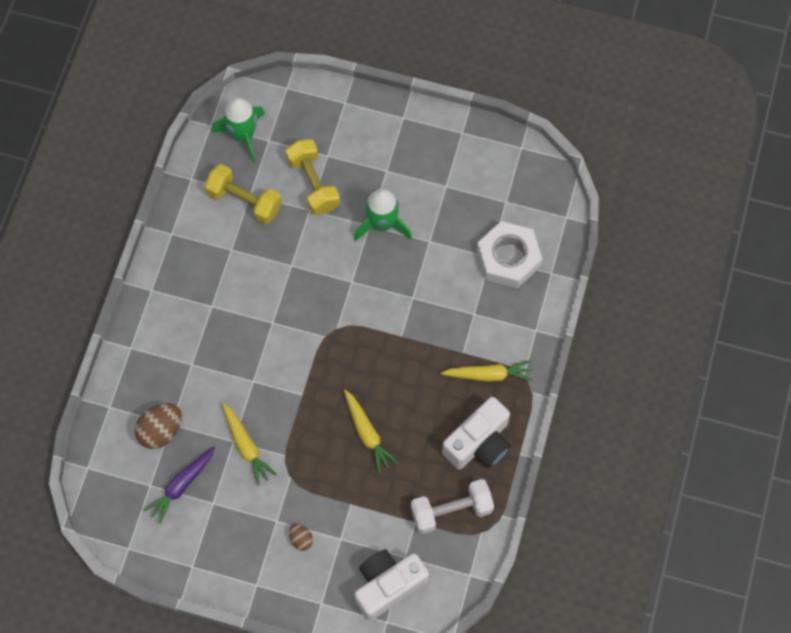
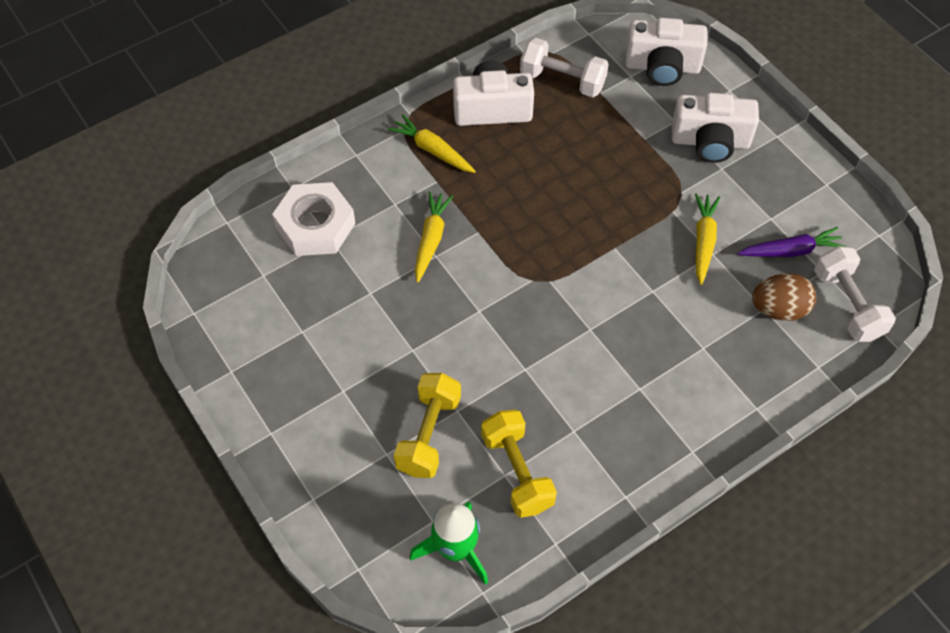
camera: 140 degrees left, 10 degrees down
brown egg [289,524,313,551] -> white camera [672,93,759,163]
yellow carrot [344,390,398,473] -> yellow carrot moved to [415,191,453,283]
green rocket [354,189,412,241] -> none
none -> white dumbbell [814,246,896,342]

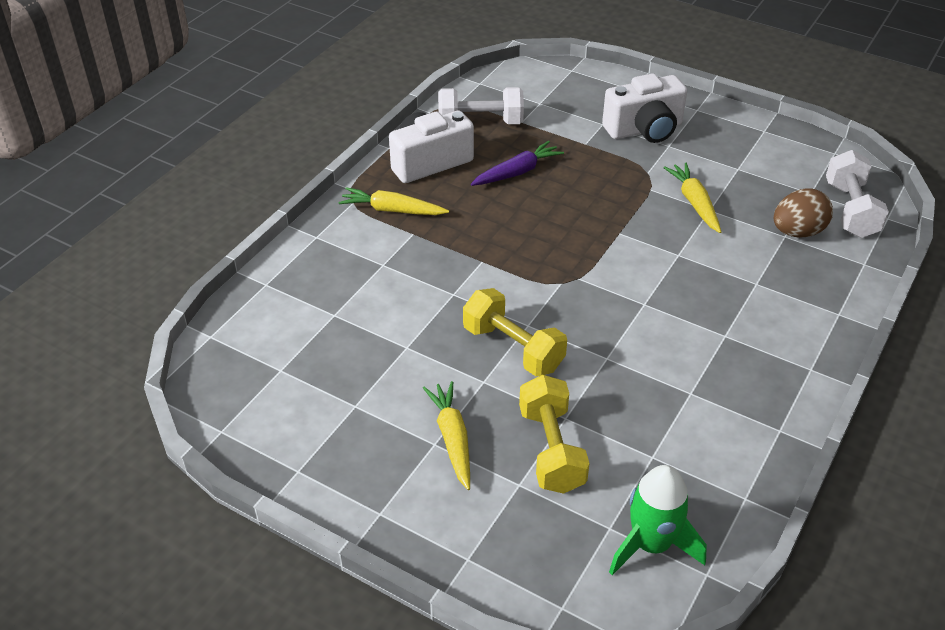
camera: 25 degrees left, 15 degrees down
white nut [272,182,356,256] -> none
yellow carrot [415,191,453,283] -> yellow carrot moved to [423,381,470,490]
yellow dumbbell [481,409,557,518] -> yellow dumbbell moved to [463,288,567,376]
white camera [625,18,707,86] -> none
purple carrot [737,227,846,257] -> purple carrot moved to [471,141,564,186]
white dumbbell [814,246,896,342] -> white dumbbell turned 45 degrees clockwise [826,150,889,238]

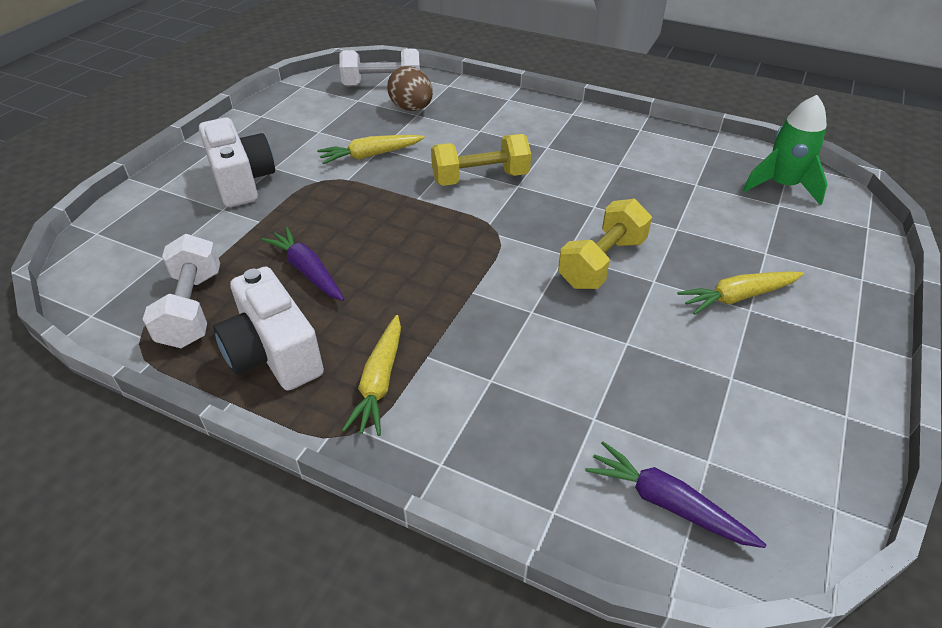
camera: 95 degrees left, 0 degrees up
yellow dumbbell [519,375,590,494] -> yellow dumbbell moved to [431,134,531,186]
none -> purple carrot [585,441,767,548]

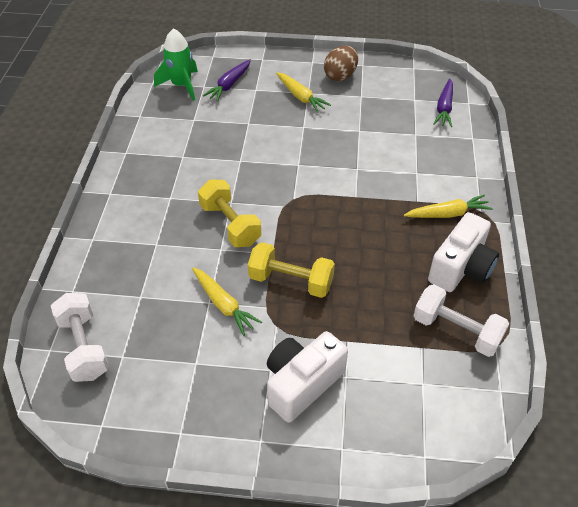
camera: 110 degrees left, 5 degrees up
white dumbbell [143,234,220,348] -> white dumbbell turned 60 degrees clockwise [414,284,509,357]
purple carrot [261,227,344,301] -> purple carrot moved to [203,60,251,102]
brown egg [387,66,433,111] -> brown egg moved to [324,46,358,81]
yellow dumbbell [558,199,652,289] -> yellow dumbbell moved to [248,242,335,298]

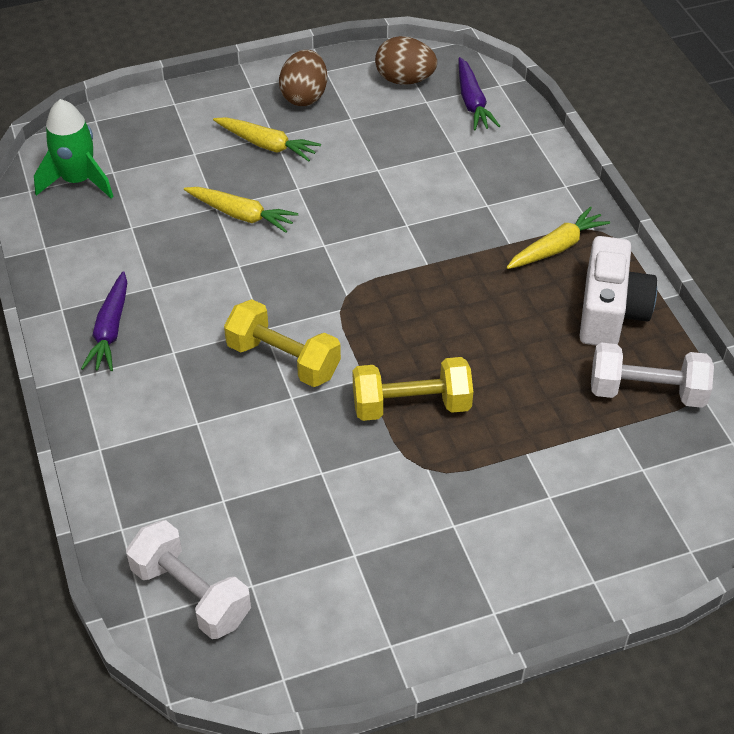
camera: 25 degrees left, 0 degrees up
yellow carrot [192,267,262,336] -> yellow carrot moved to [184,187,298,233]
purple carrot [203,60,251,102] -> purple carrot moved to [81,271,127,371]
white camera [267,331,348,423] -> none
none -> brown egg [375,36,437,85]

